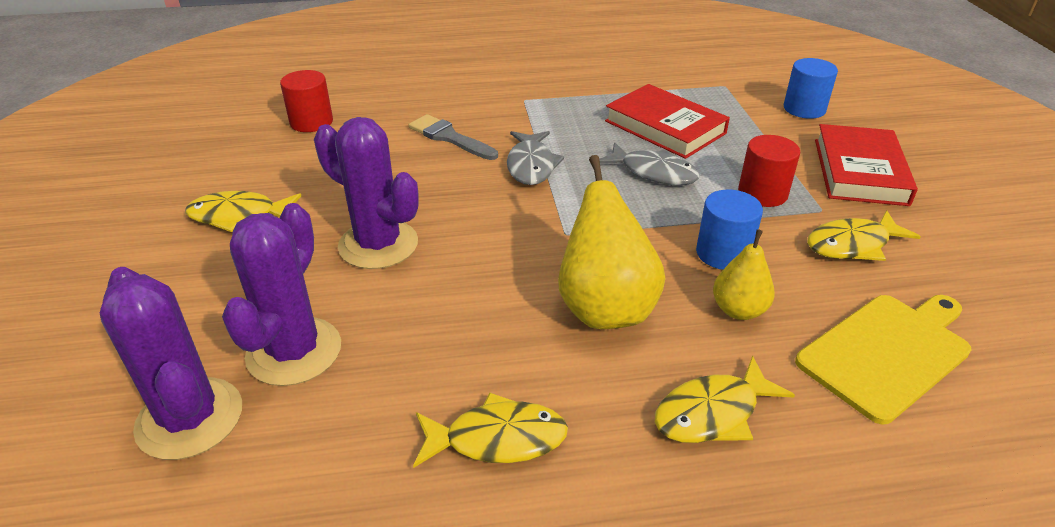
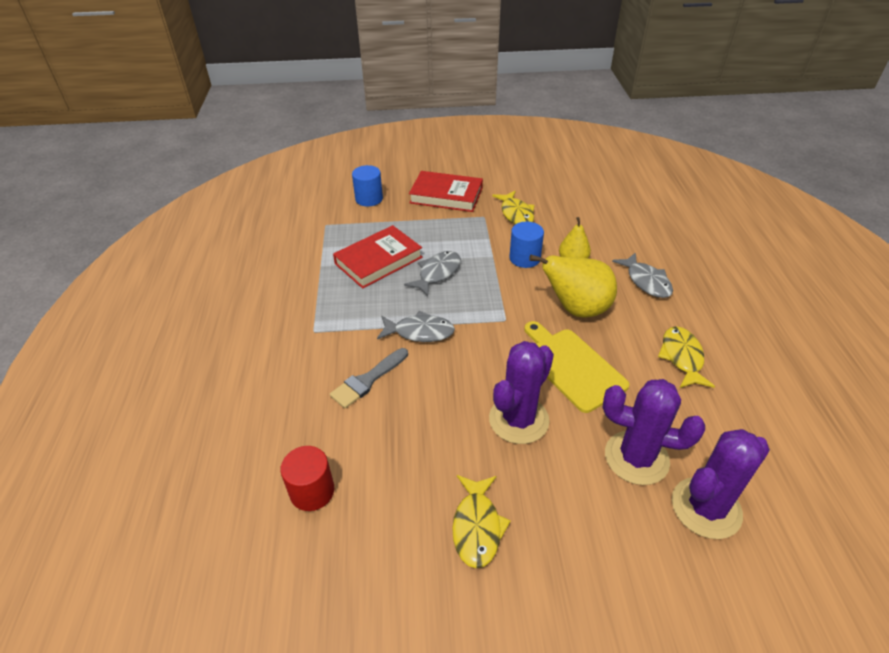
camera: 85 degrees left, 5 degrees up
yellow fish [655,356,795,443] -> grey fish [612,252,673,298]
red cylinder [738,135,800,207] -> none
yellow cutting board [795,295,972,424] -> yellow cutting board moved to [524,321,629,413]

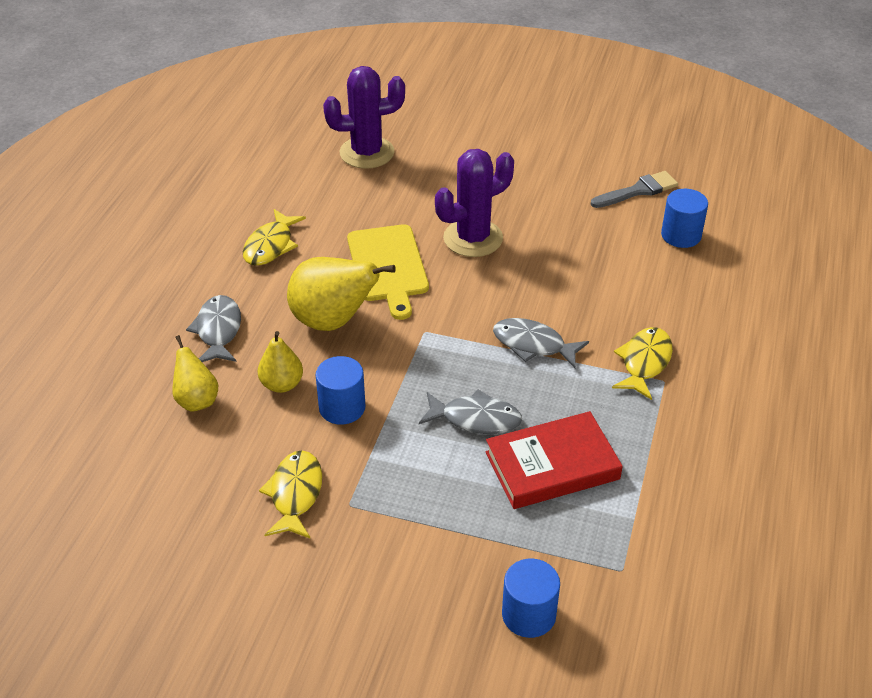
camera: 160 degrees left, 0 degrees up
red cylinder [280,446,334,511] -> blue cylinder [661,189,708,248]
grey brush [330,348,408,409] -> grey brush moved to [591,171,678,208]
grey fish [404,251,461,296] -> grey fish turned 135 degrees counterclockwise [419,389,522,434]
red book [409,171,483,212] -> none
yellow fish [452,475,511,568] -> yellow fish moved to [612,327,673,400]
purple cactus [602,379,705,485] -> none
none -> yellow pear [172,335,218,412]

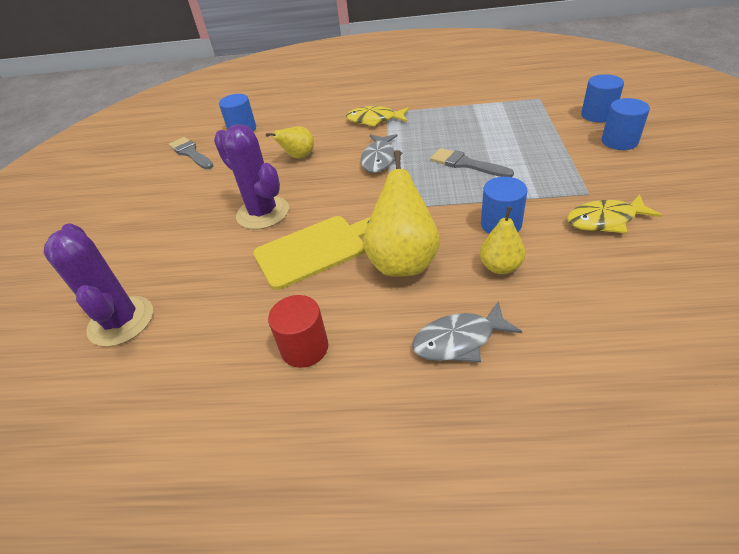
camera: 100 degrees left, 0 degrees up
yellow pear [172,335,218,412] -> yellow pear moved to [266,126,314,159]
yellow fish [243,209,306,266] -> red cylinder [268,295,328,368]
grey fish [419,389,522,434] -> grey brush [430,148,514,177]
red book [486,411,623,509] -> none
none -> blue cylinder [602,98,650,150]

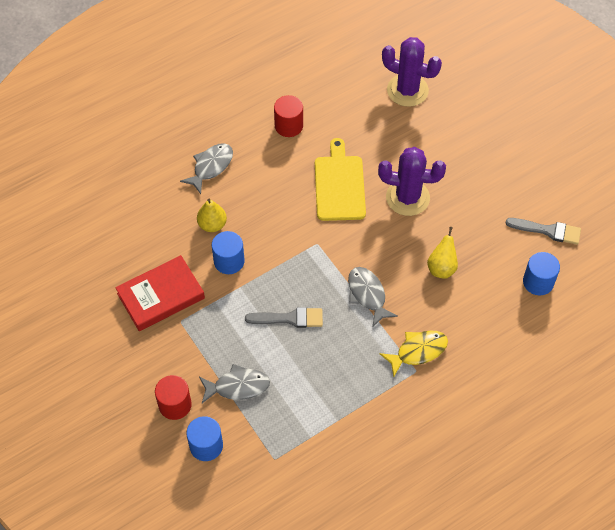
camera: 140 degrees right, 15 degrees up
yellow cutting board [253,216,370,290] -> yellow cutting board turned 150 degrees clockwise [315,138,366,221]
yellow pear [363,150,440,276] -> none
yellow fish [567,194,662,233] -> red book [115,255,205,331]
blue cylinder [602,98,650,150] -> red cylinder [155,375,192,420]
none -> grey fish [199,364,270,403]

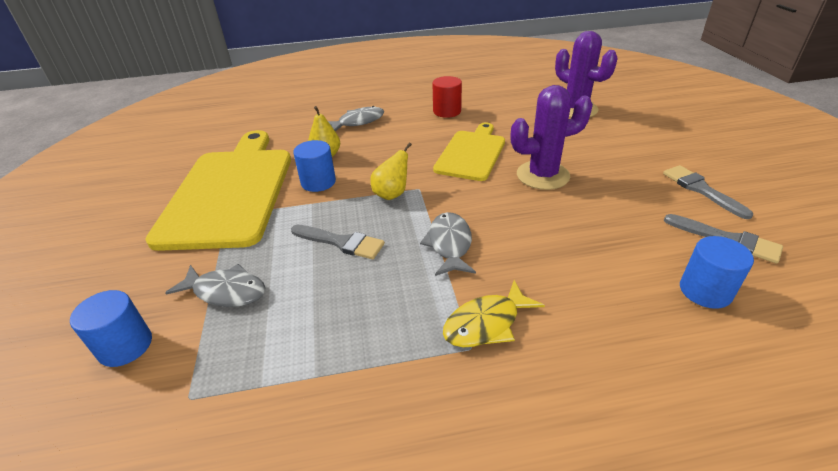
camera: 25 degrees right, 20 degrees down
red book [115,255,205,331] -> yellow cutting board [145,130,291,251]
red cylinder [155,375,192,420] -> none
purple cactus [378,147,446,216] -> purple cactus turned 45 degrees counterclockwise [511,85,593,190]
yellow fish [380,330,448,377] -> yellow fish turned 150 degrees clockwise [443,280,545,347]
yellow pear [427,227,458,279] -> yellow pear moved to [370,143,412,200]
none -> grey brush [663,165,753,219]

